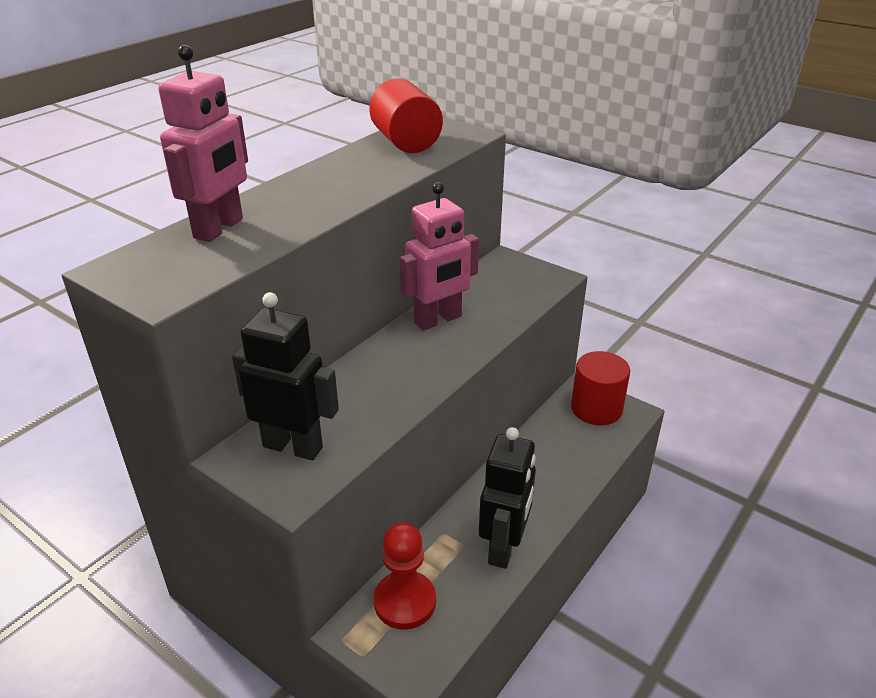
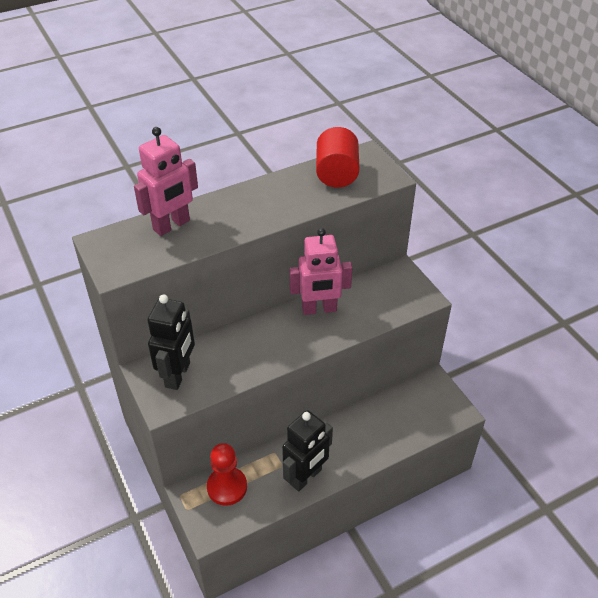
camera: 25 degrees right, 10 degrees up
black robot [232,292,339,461] -> black robot turned 60 degrees clockwise [147,294,195,390]
red cylinder [571,351,630,425] -> none

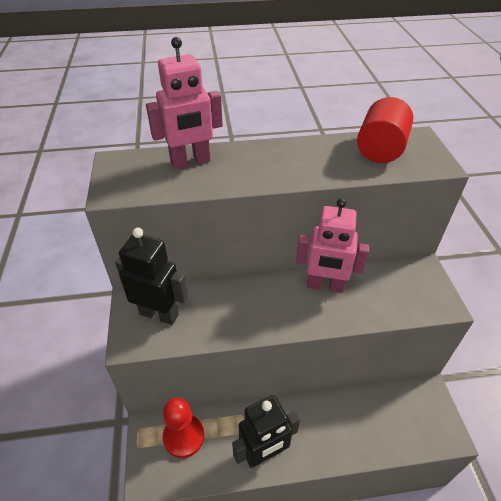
camera: 20 degrees right, 0 degrees up
black robot [147,294,195,390] -> black robot turned 105 degrees counterclockwise [115,228,188,325]

